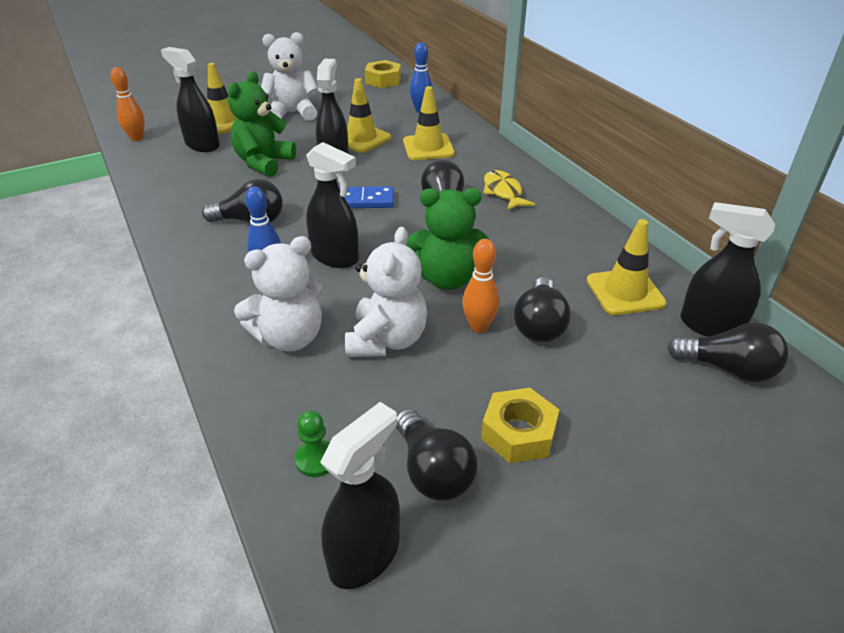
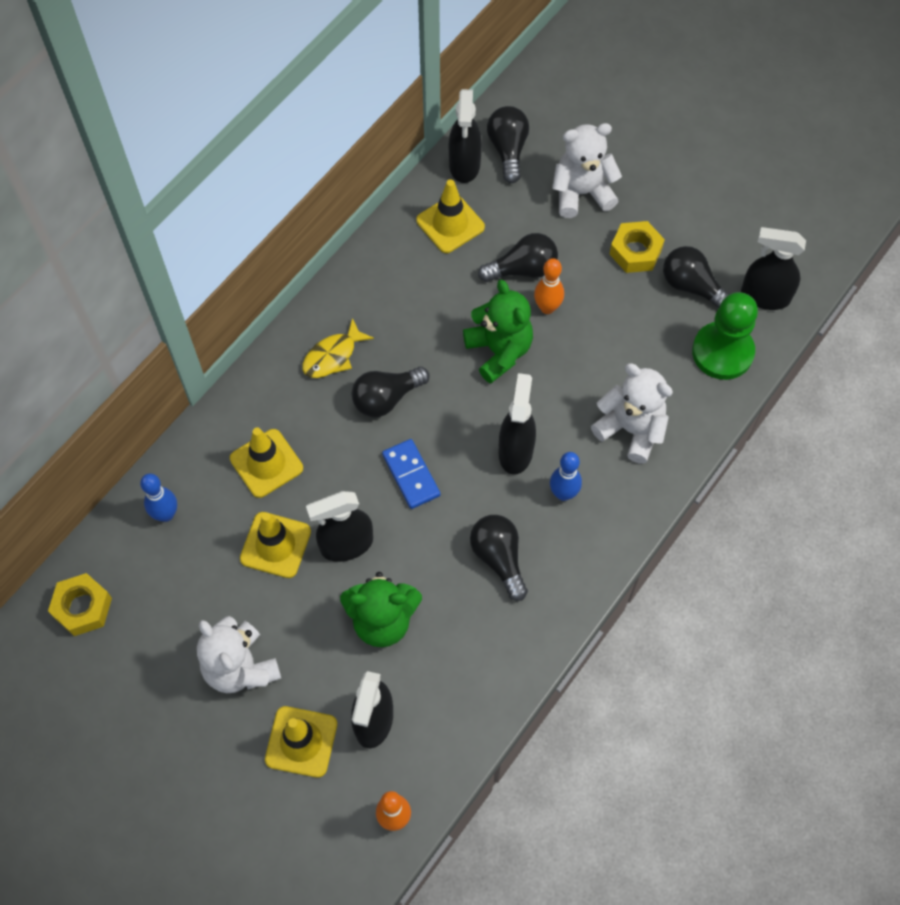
camera: 115 degrees left, 25 degrees up
green pawn [295,411,330,477] -> green pawn [692,292,758,380], size x2.15
white teddy bear [345,227,427,357] -> white teddy bear moved to [552,123,622,218]
black light bulb [396,408,478,501] -> black light bulb turned 90 degrees counterclockwise [663,246,730,308]

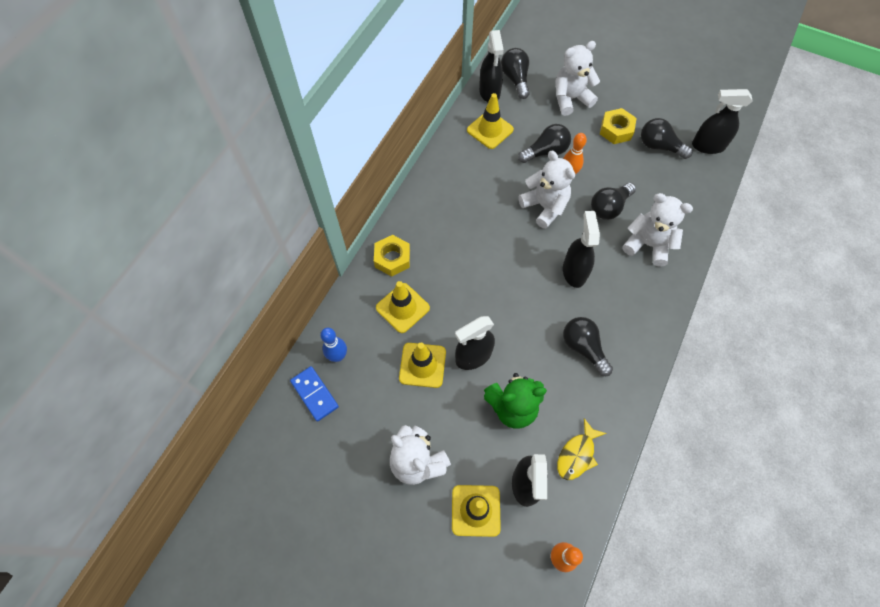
camera: 10 degrees left, 0 degrees up
yellow nut [48,573,112,636] -> yellow nut moved to [374,235,410,276]
yellow fish [302,318,374,378] -> yellow fish moved to [557,418,607,480]
black light bulb [352,367,430,417] -> black light bulb moved to [591,183,636,220]
blue domino [382,439,440,509] -> blue domino moved to [290,366,339,422]
green teddy bear [463,280,533,383] -> white teddy bear [518,150,575,229]
blue bowling pin [550,452,582,501] -> none
green pawn [692,292,758,380] -> none

